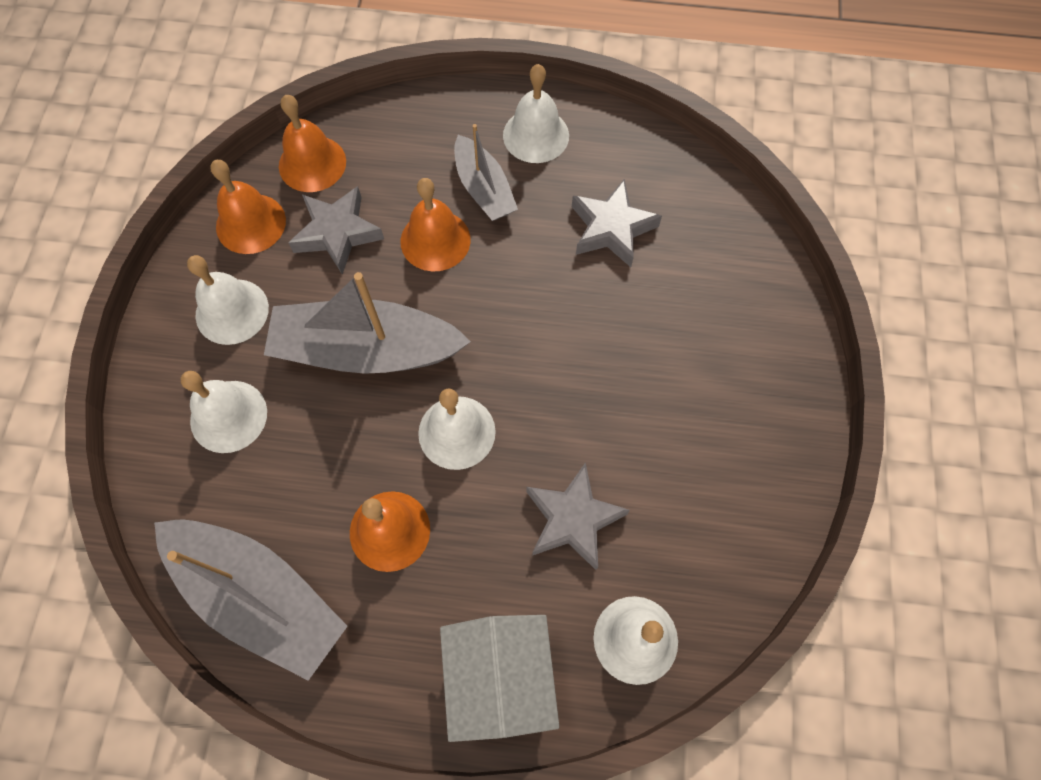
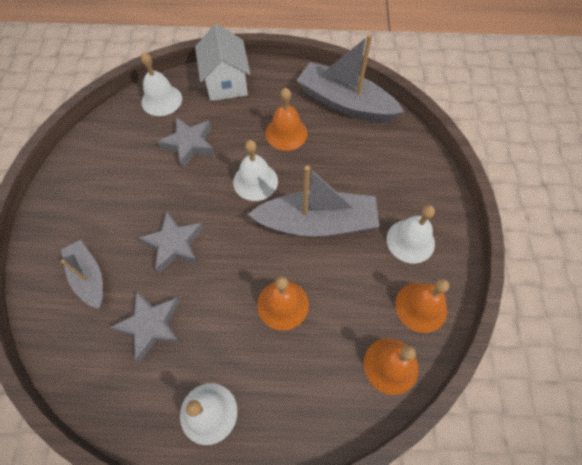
camera: 175 degrees right, 5 degrees down
white bell [181,371,267,453] -> none
grey star [288,186,384,275] -> grey star moved to [139,212,204,273]
grey boat [454,124,518,221] -> grey boat moved to [61,240,103,309]

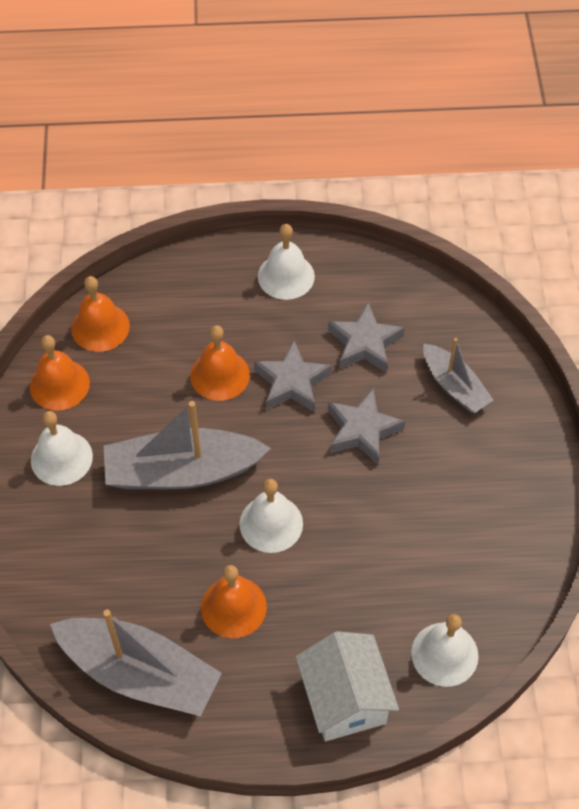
camera: 175 degrees right, 5 degrees down
grey star [157,117,215,169] -> grey star moved to [254,341,332,412]

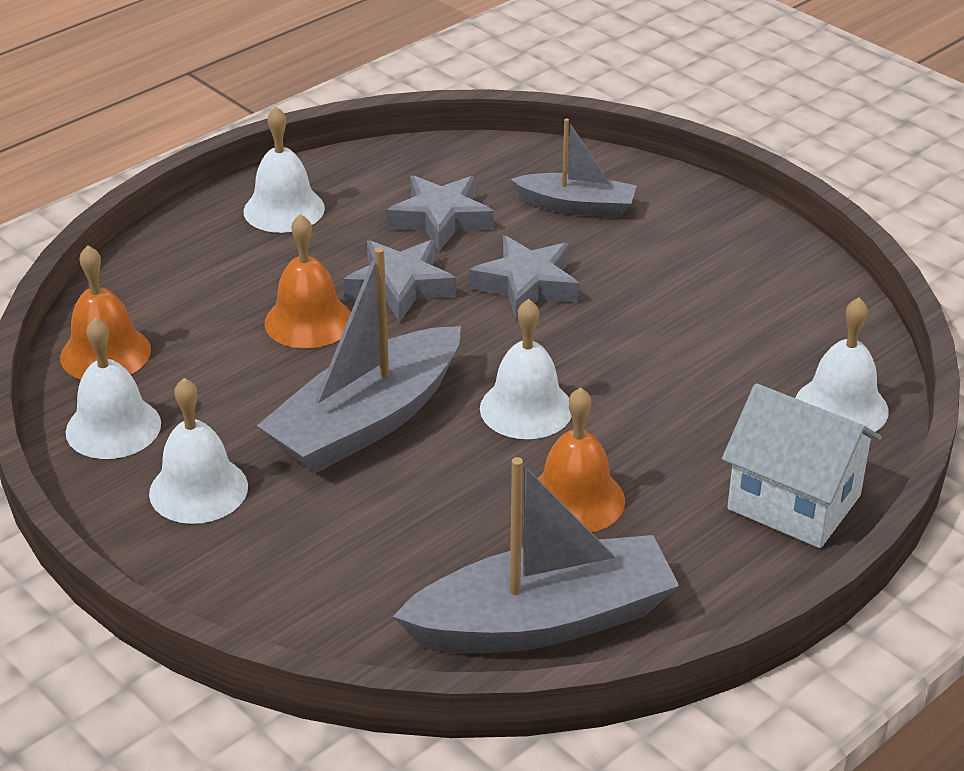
camera: 40 degrees left, 20 degrees down
orange bell [30,335,90,410] -> white bell [65,317,161,459]

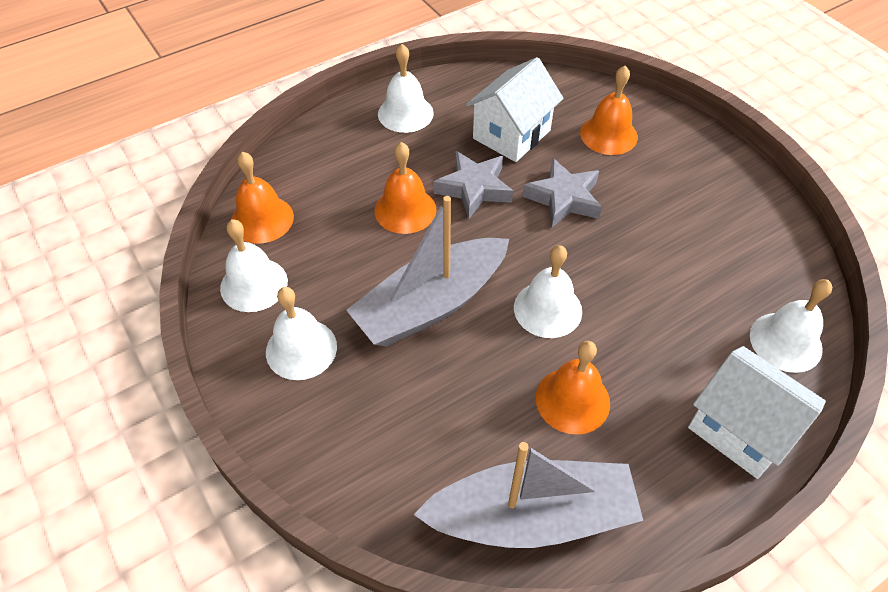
camera: 10 degrees right, 15 degrees up
grey star [387,175,494,252] -> white house [466,57,564,162]
grey boat [511,118,637,218] -> orange bell [580,66,638,155]

